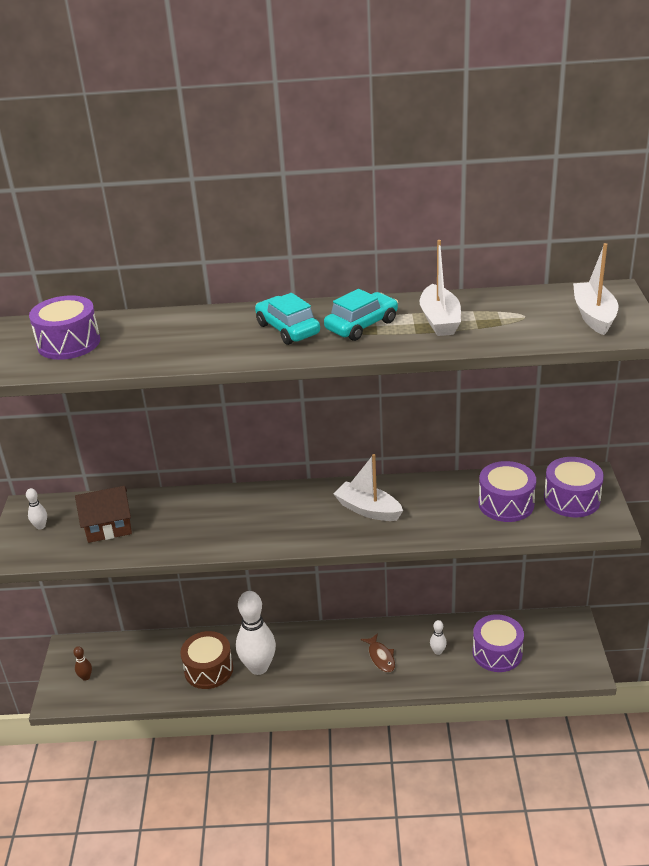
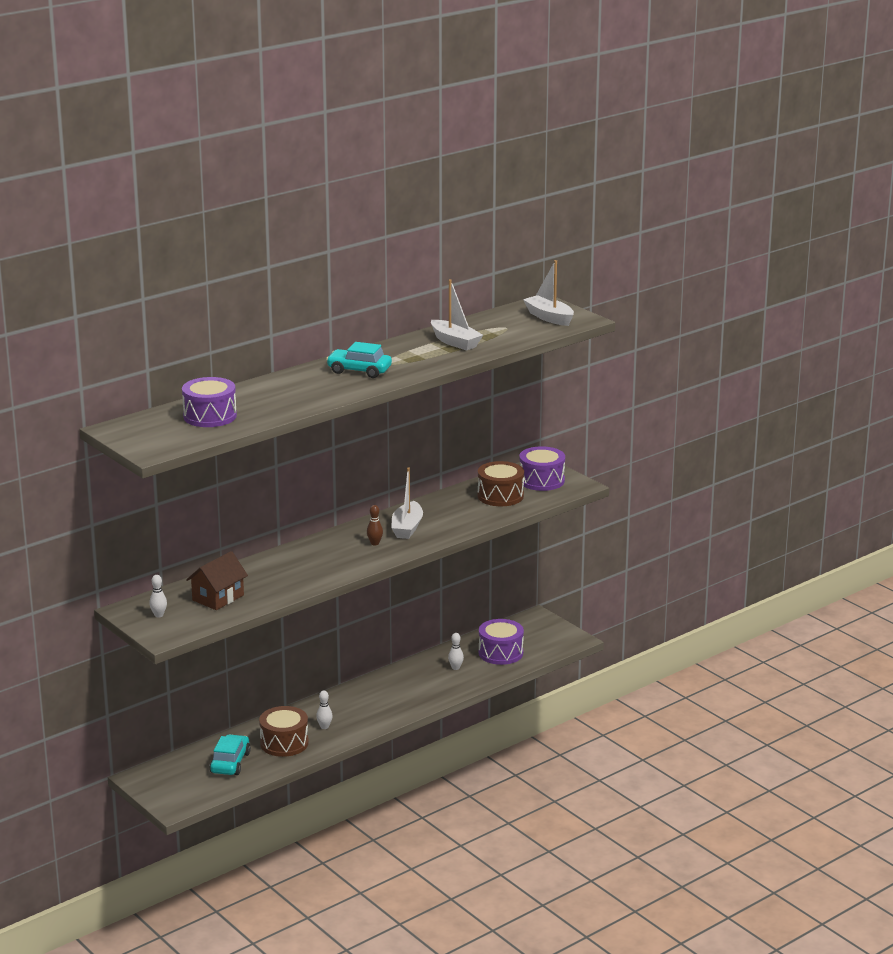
camera: 40 degrees left, 10 degrees down
brown bowling pin [73,646,92,681] -> brown bowling pin moved to [367,505,383,545]
white bowling pin [236,591,276,675] -> white bowling pin [316,690,333,729], size x0.42
turquoise car [324,289,398,341] -> turquoise car moved to [210,734,251,775]
white boat [334,454,403,521] -> white boat turned 75 degrees counterclockwise [391,468,423,539]
brown fish [361,633,395,673] -> none
purple drum [478,461,536,522] -> brown drum [478,461,524,506]

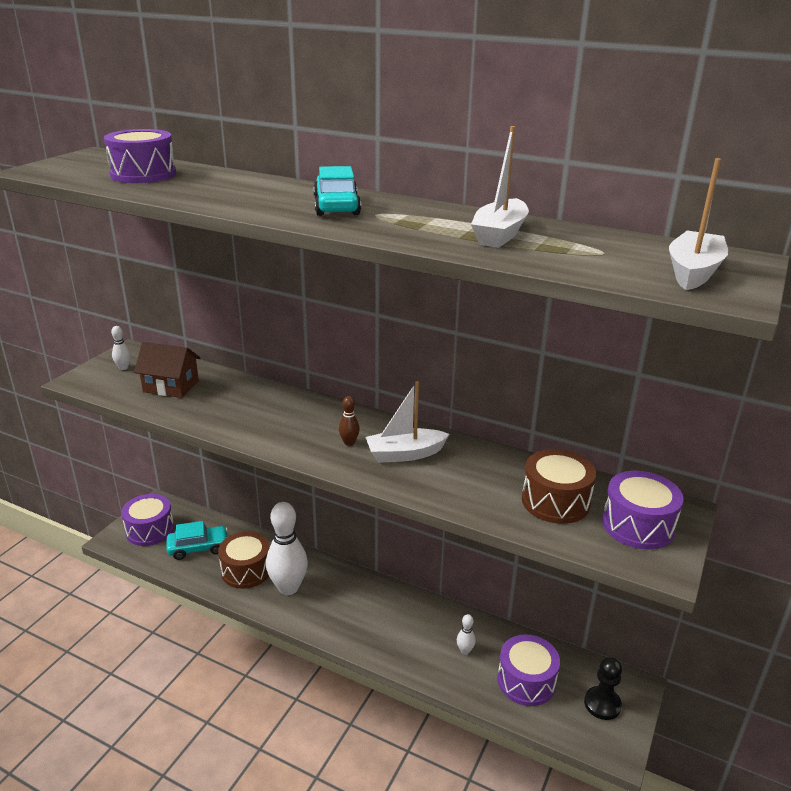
camera: 65 degrees right, 5 degrees up
white bowling pin [316,690,333,729] -> white bowling pin [266,502,308,595], size x2.37
none -> purple drum [121,494,174,546]
none -> black pawn [584,657,622,720]

